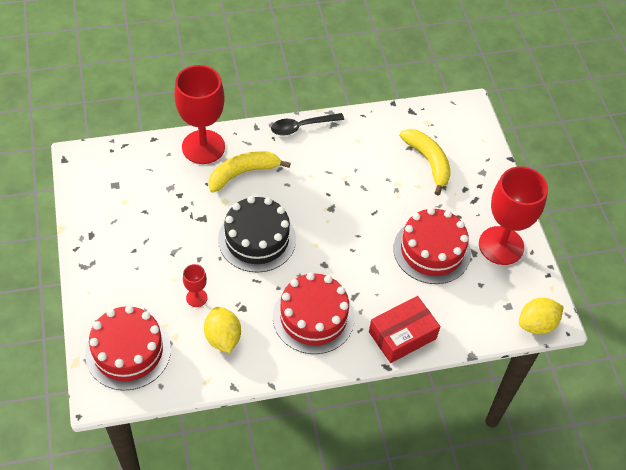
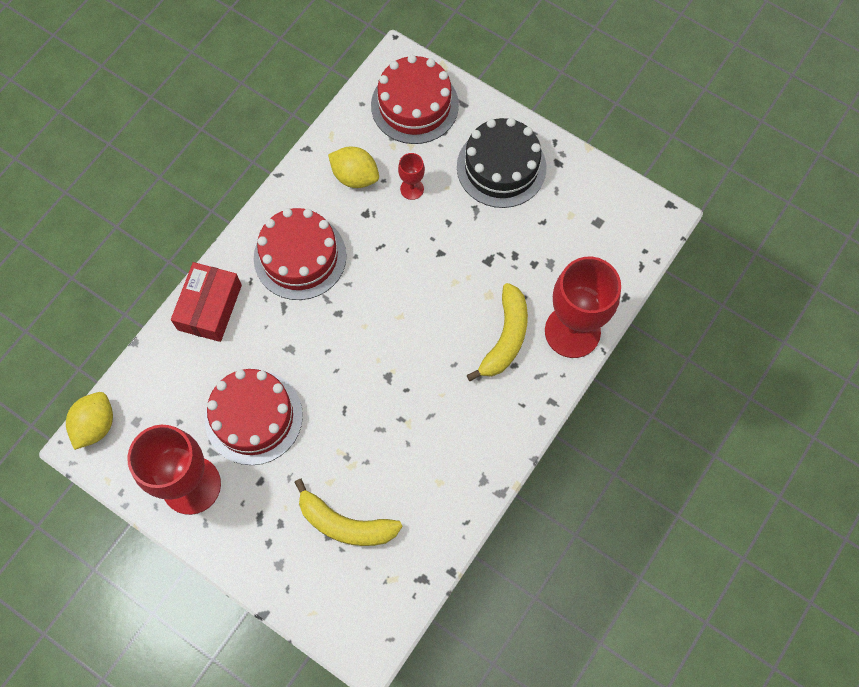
camera: 140 degrees right, 15 degrees up
black cake [218,196,296,272] -> black cake moved to [457,118,546,208]
black spoon [271,113,344,136] -> none

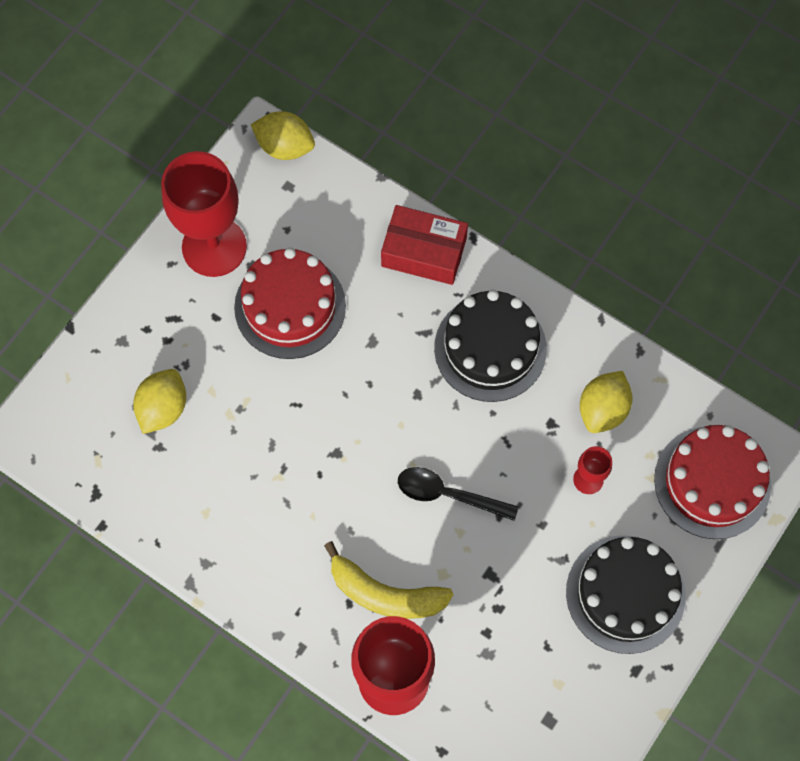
camera: 90 degrees right, 0 degrees up
red cake [254,208,346,300] -> black cake [434,290,547,402]
yellow banana [294,479,403,546] -> yellow lemon [133,369,186,434]
none -> black spoon [398,467,519,521]

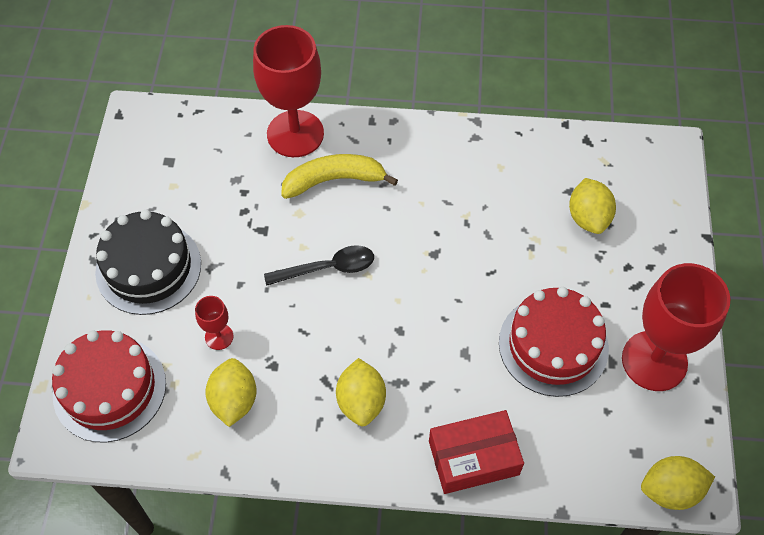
camera: 150 degrees right, 10 degrees down
black cake [434,290,547,402] -> yellow lemon [336,358,386,426]

